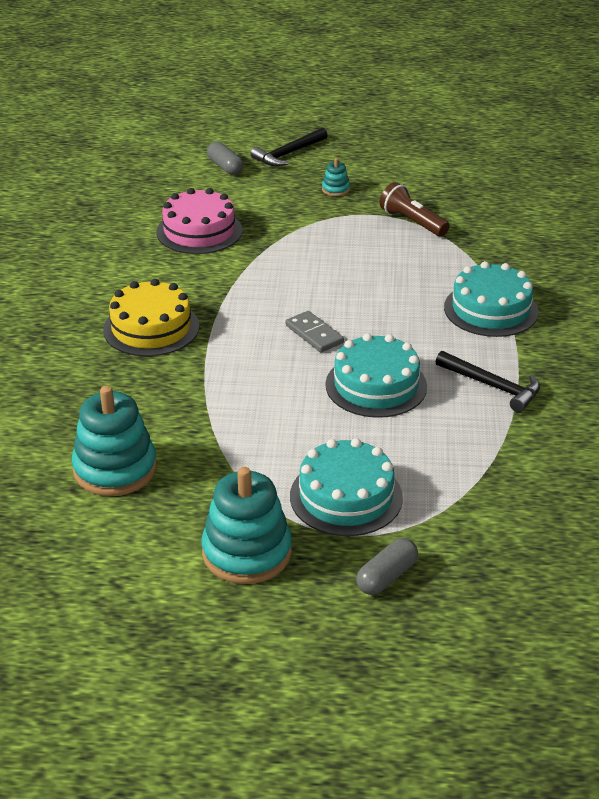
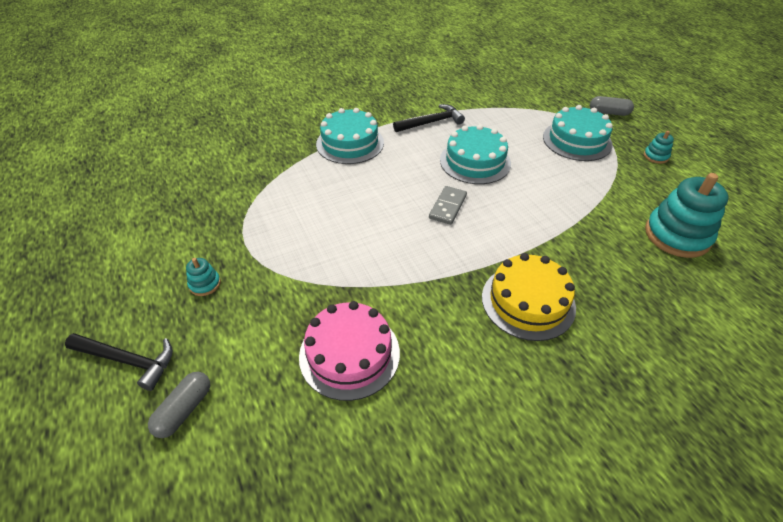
camera: 120 degrees left, 10 degrees up
turquoise stacking toy [201,467,292,584] -> turquoise stacking toy [644,131,674,164], size x0.45
brown flashlight [379,182,450,237] -> none
black hammer [435,351,540,413] -> black hammer turned 60 degrees clockwise [393,104,465,132]

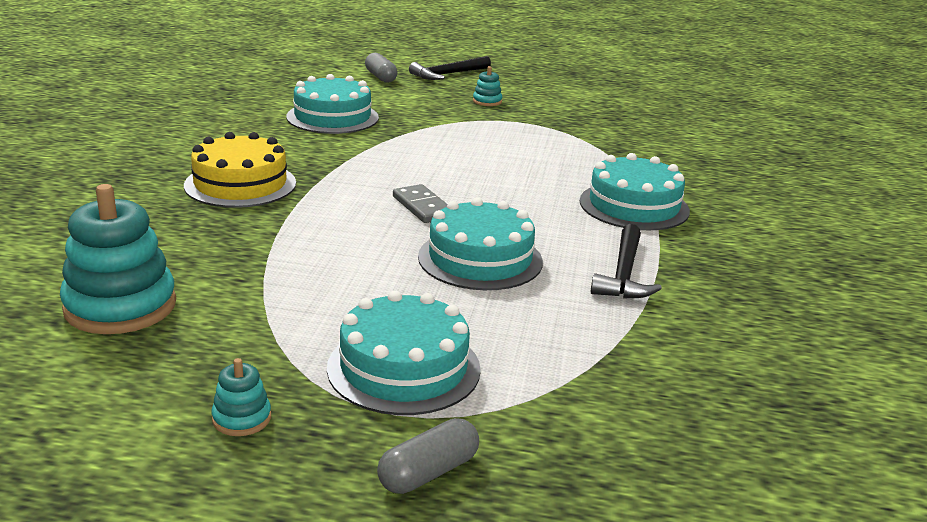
camera: 125 degrees right, 20 degrees down
pink cake [299,301,400,401] -> turquoise cake [286,74,379,134]

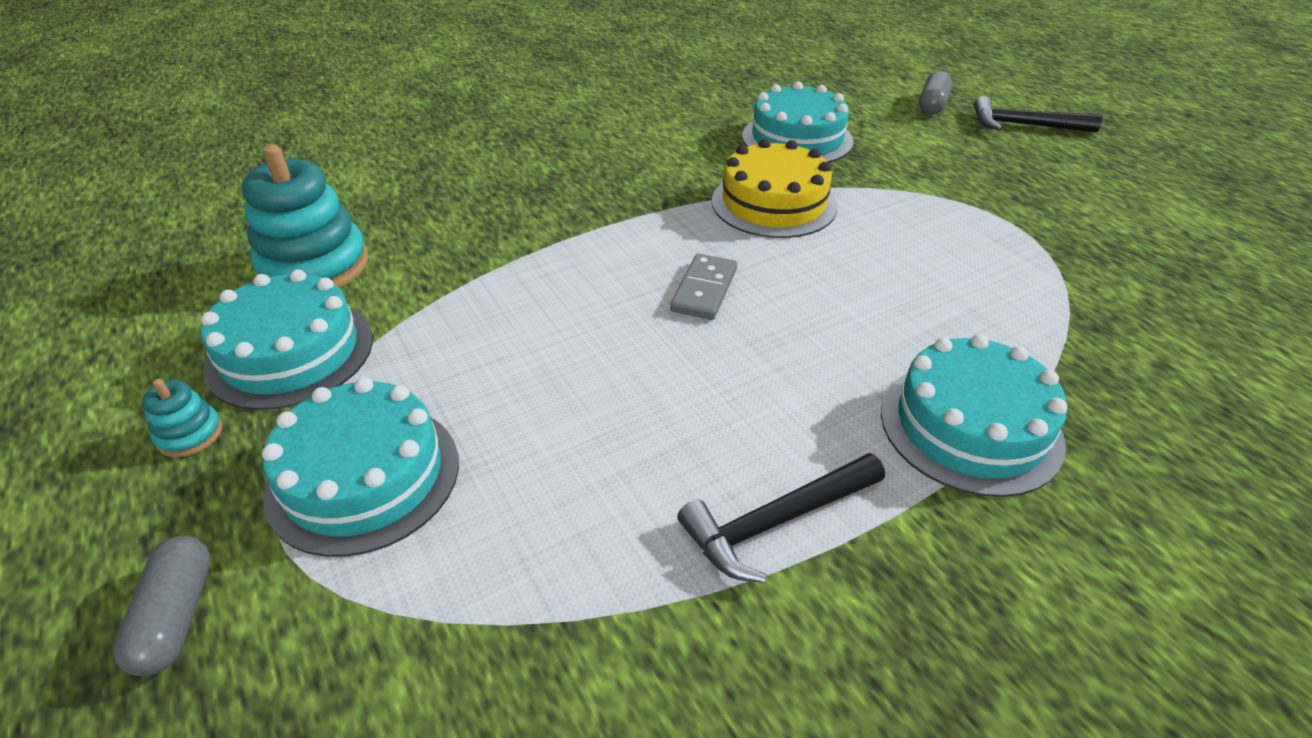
camera: 50 degrees right, 15 degrees up
yellow cake [184,132,296,208] -> yellow cake moved to [712,139,838,238]
grey capsule [377,418,479,494] -> grey capsule turned 75 degrees clockwise [113,536,211,676]
turquoise cake [418,198,543,290] -> turquoise cake moved to [201,269,373,410]
turquoise stacking toy [473,66,502,106] -> none

